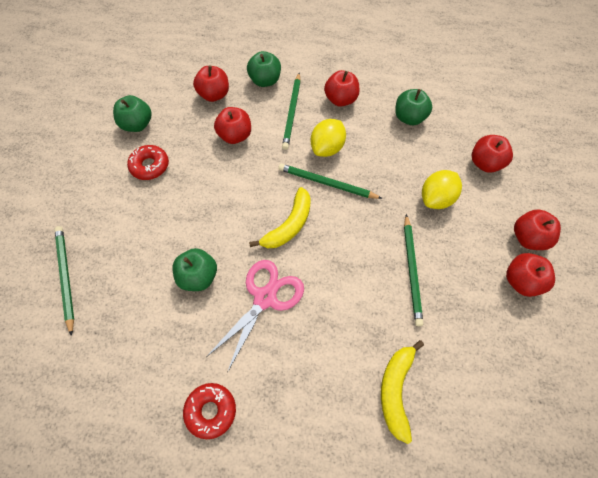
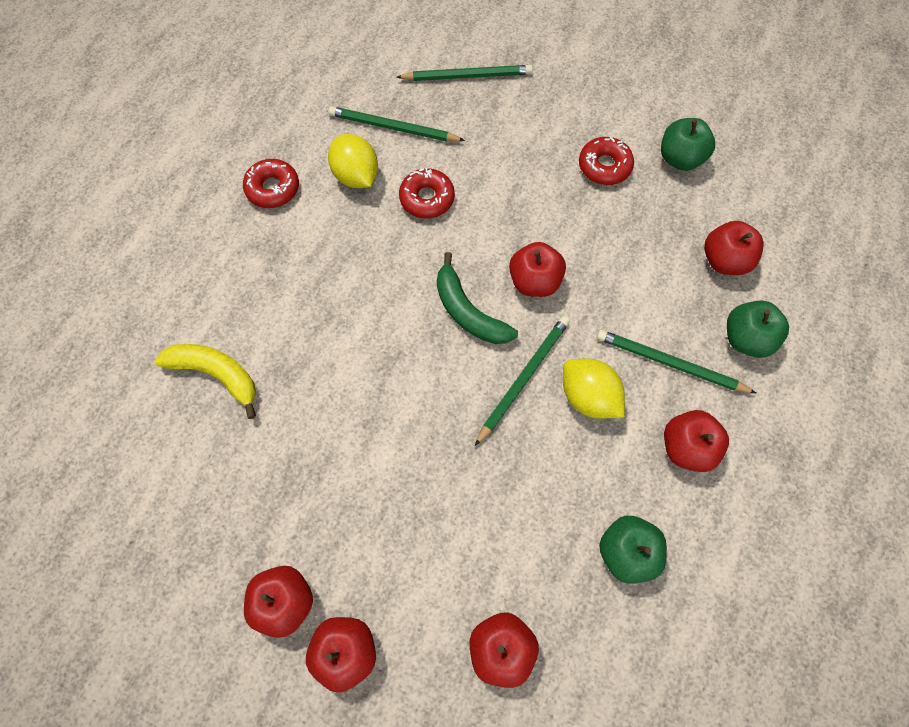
camera: 105 degrees right, 5 degrees up
green apple [172,248,217,291] -> red donut [399,168,455,219]
pink scissors [206,260,304,373] -> none
red apple [214,107,251,144] -> red apple moved to [509,242,566,297]
yellow banana [249,187,311,248] -> green banana [437,252,518,344]
green pencil [404,214,423,326] -> green pencil moved to [328,106,465,142]
yellow lemon [422,170,462,209] -> yellow lemon moved to [328,134,378,188]

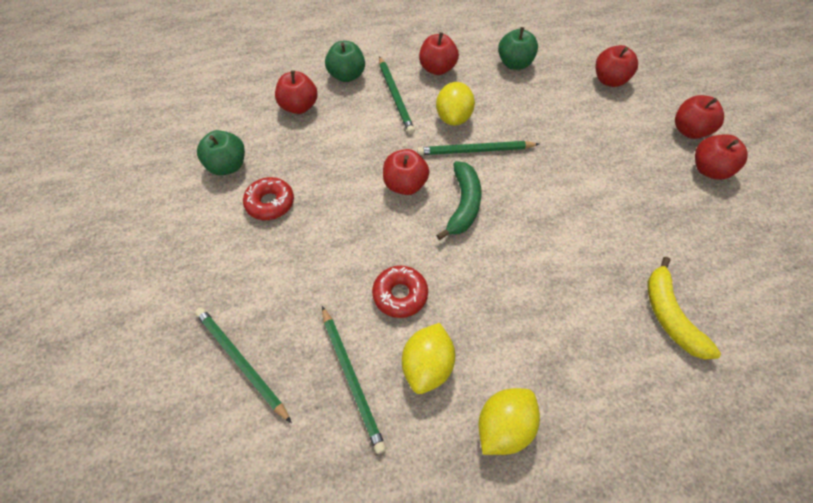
camera: 130 degrees left, 10 degrees down
red donut [243,159,299,208] -> yellow lemon [478,388,540,455]

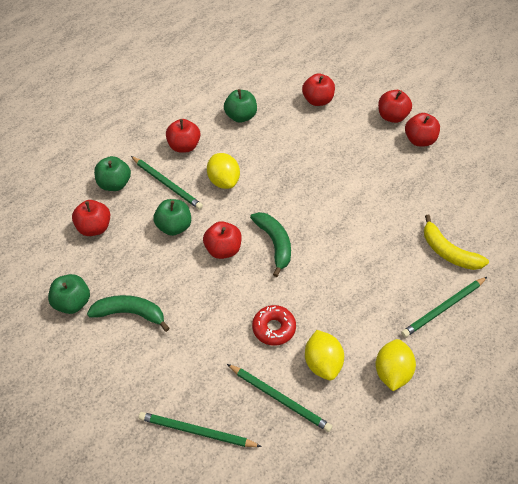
camera: 30 degrees left, 5 degrees down
red donut [243,177,294,220] -> green banana [87,295,170,332]
green pencil [417,141,539,155] -> green pencil moved to [401,277,487,337]
none -> green apple [153,199,191,236]

